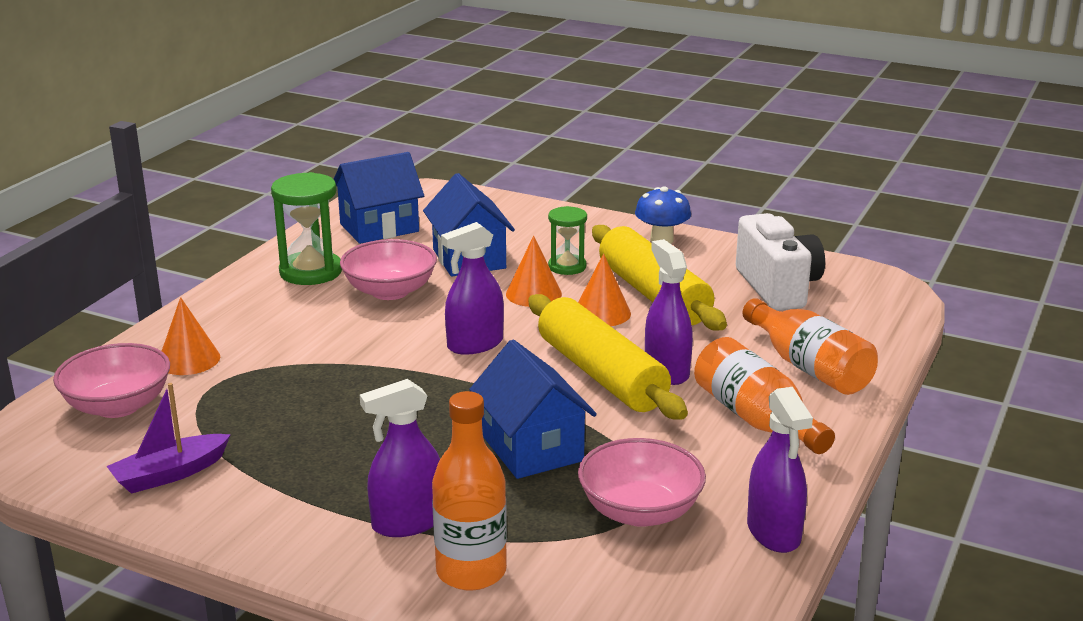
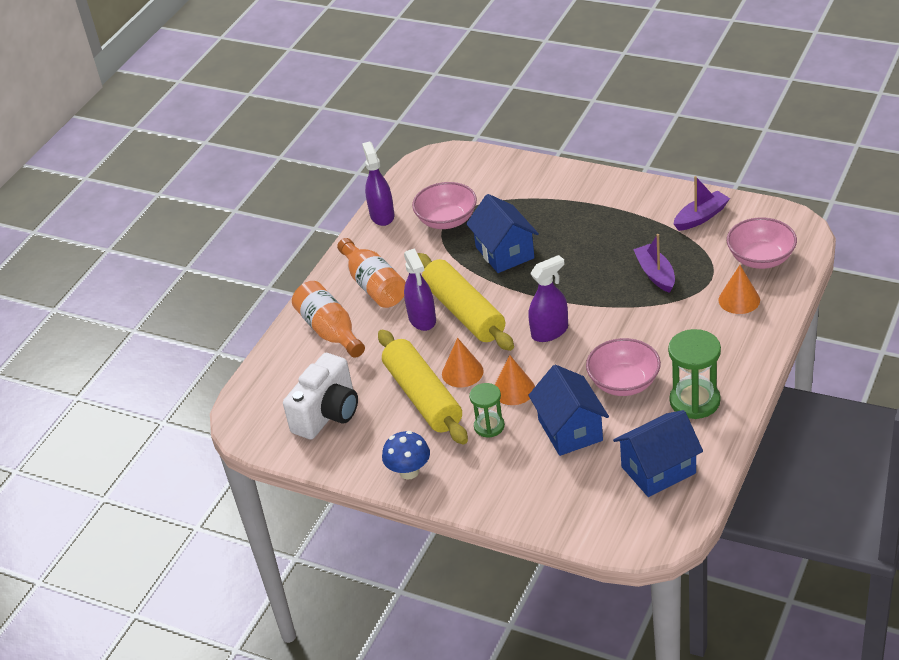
camera: 175 degrees left, 15 degrees up
purple spray bottle [360,379,440,537] -> none
orange bottle [432,391,507,591] -> none
white camera [736,213,825,311] -> white camera turned 135 degrees counterclockwise [283,353,358,439]
none -> purple boat [633,234,675,293]

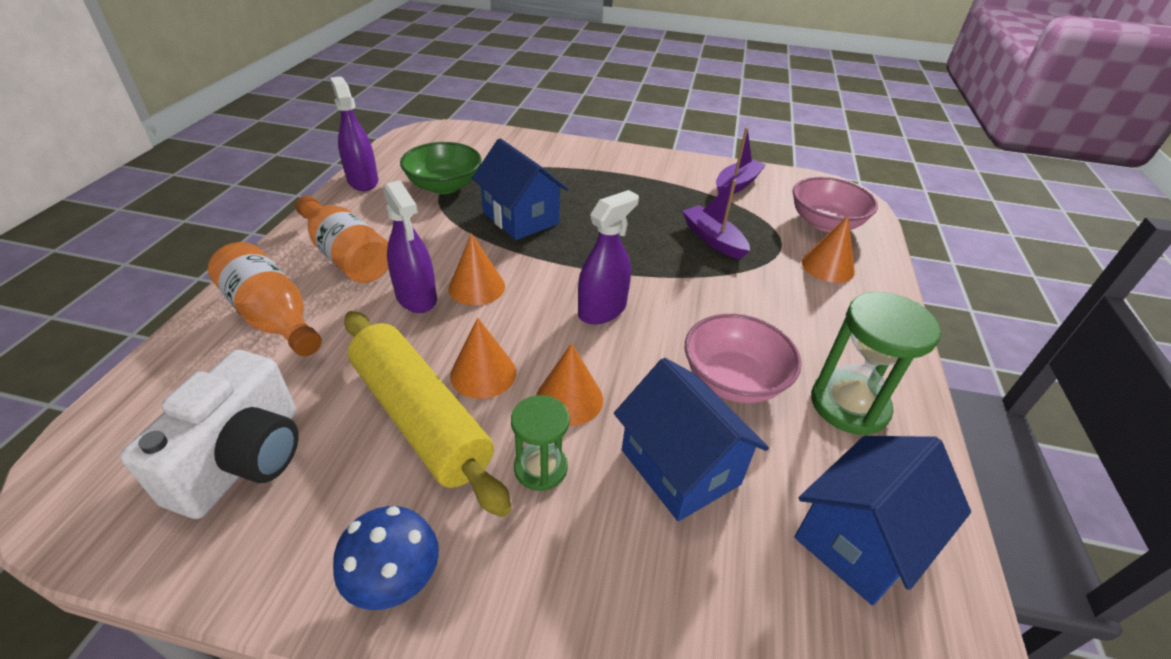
camera: 20 degrees left, 0 degrees up
pink bowl [412,182,477,229] -> green bowl [400,142,482,194]
yellow rolling pin [417,253,514,351] -> orange cone [449,233,505,306]

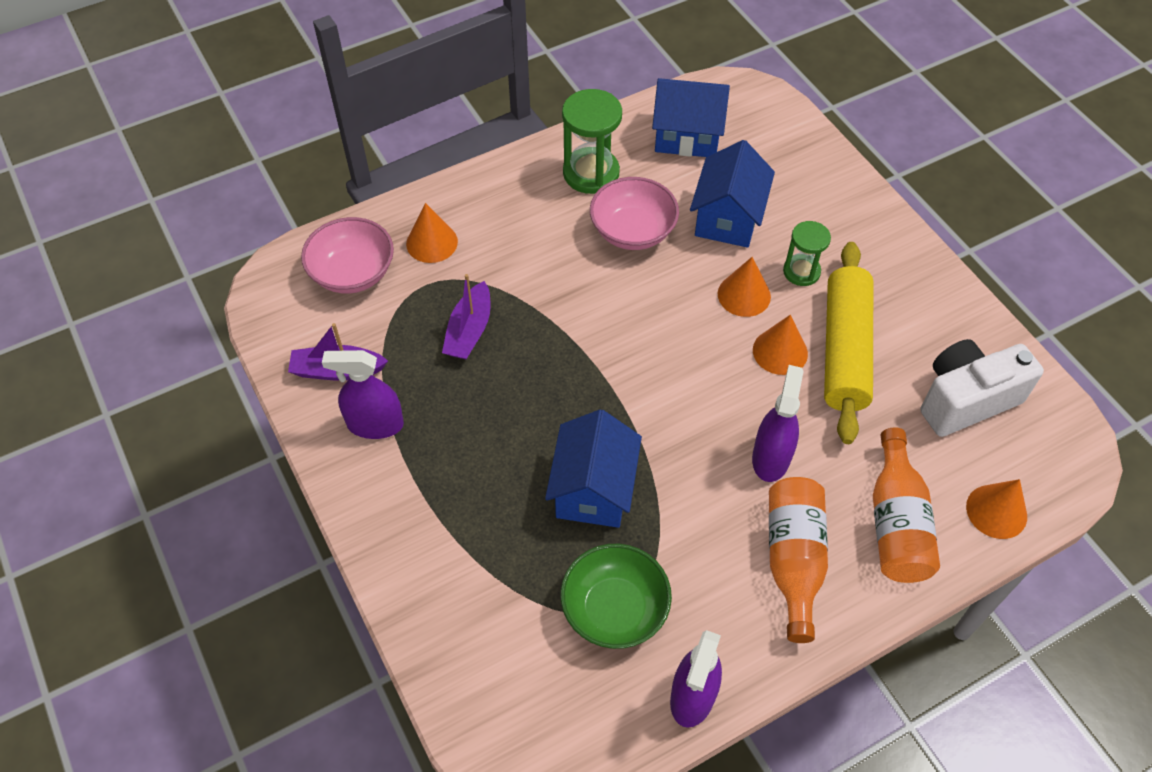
camera: 130 degrees left, 15 degrees up
blue mushroom [333,506,439,610] -> none
orange cone [449,233,505,306] -> orange cone moved to [966,479,1027,539]
purple spray bottle [578,190,639,324] -> purple spray bottle moved to [322,350,404,439]

